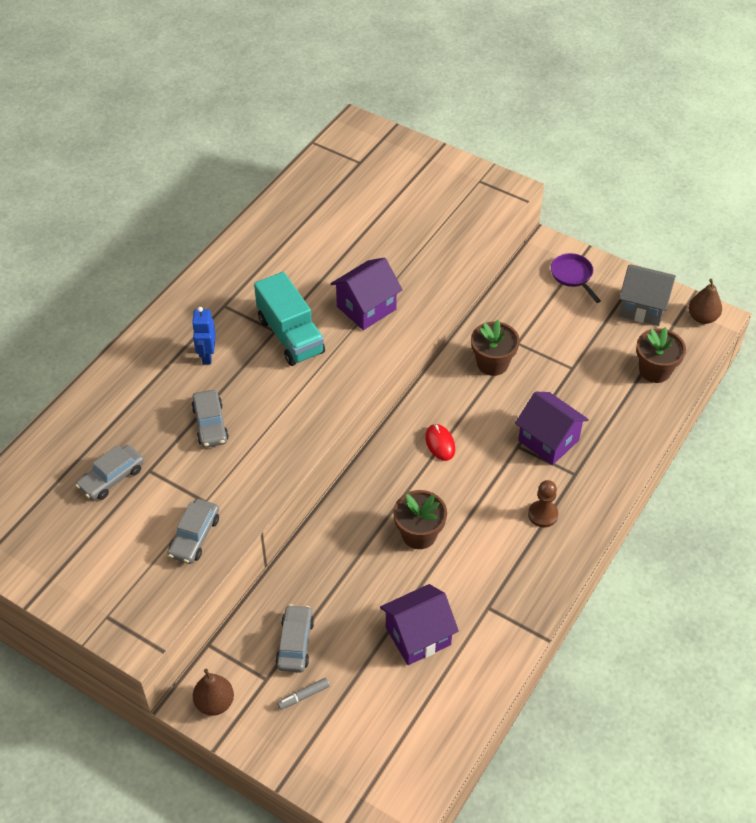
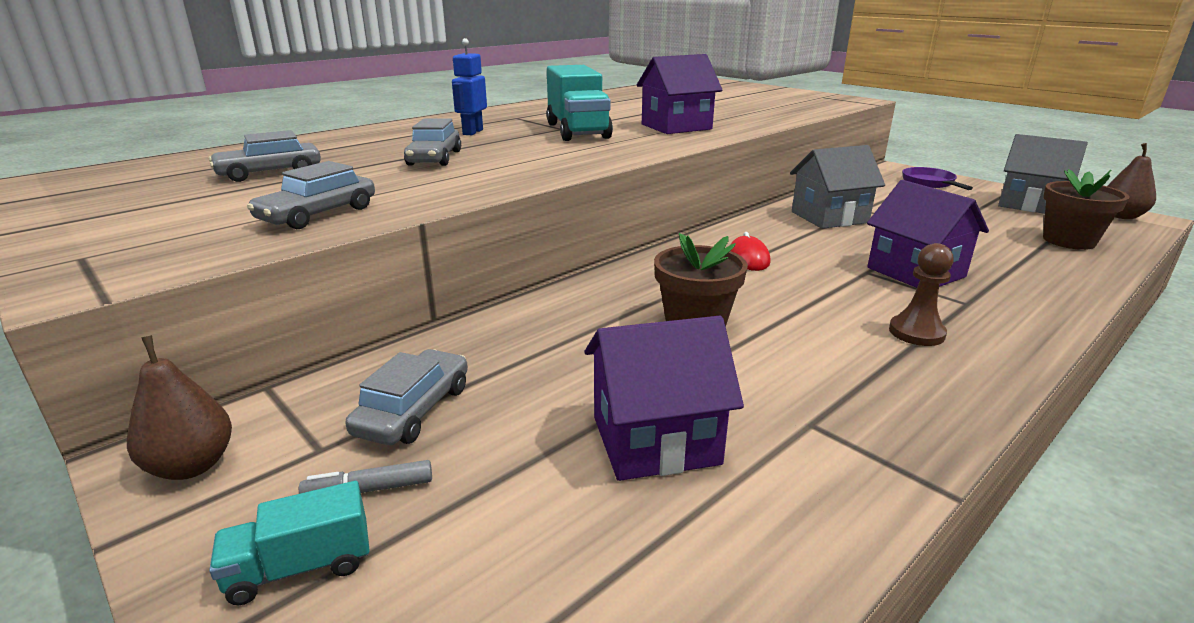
camera: 15 degrees right, 25 degrees down
brown flower pot [471,320,520,376] -> grey house [790,145,885,229]
none -> turquoise truck [209,481,370,605]

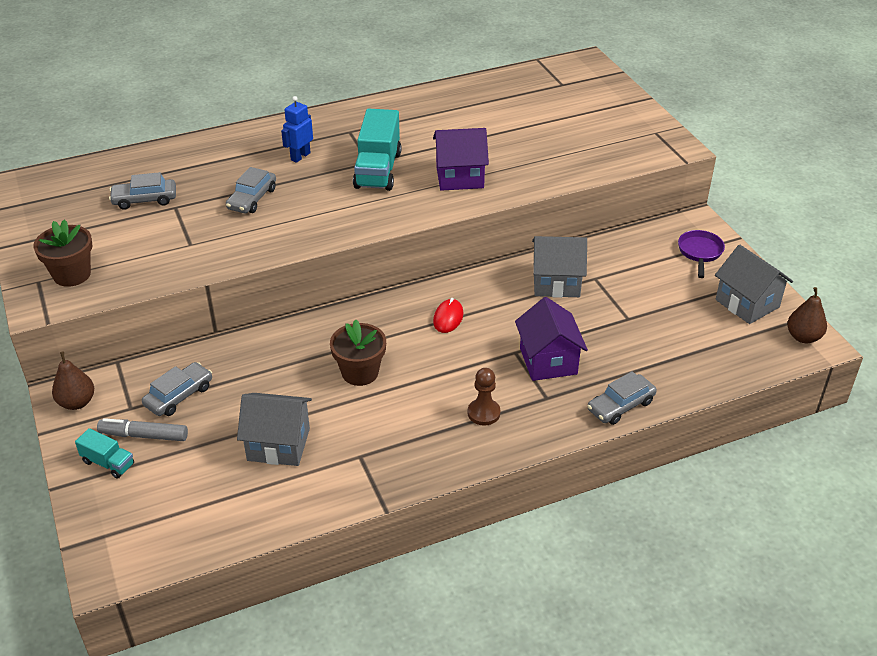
camera: 20 degrees right, 15 degrees up
turquoise truck [209,481,370,605] -> turquoise truck turned 150 degrees counterclockwise [75,428,134,479]
grey car [247,161,375,229] -> grey car moved to [587,371,657,425]
grey marker [299,460,432,494] -> grey marker [97,418,188,441], size x1.59
purple house [584,316,744,481] -> grey house [237,393,312,466]
brown flower pot [1043,169,1130,250] -> brown flower pot moved to [33,219,92,287]

